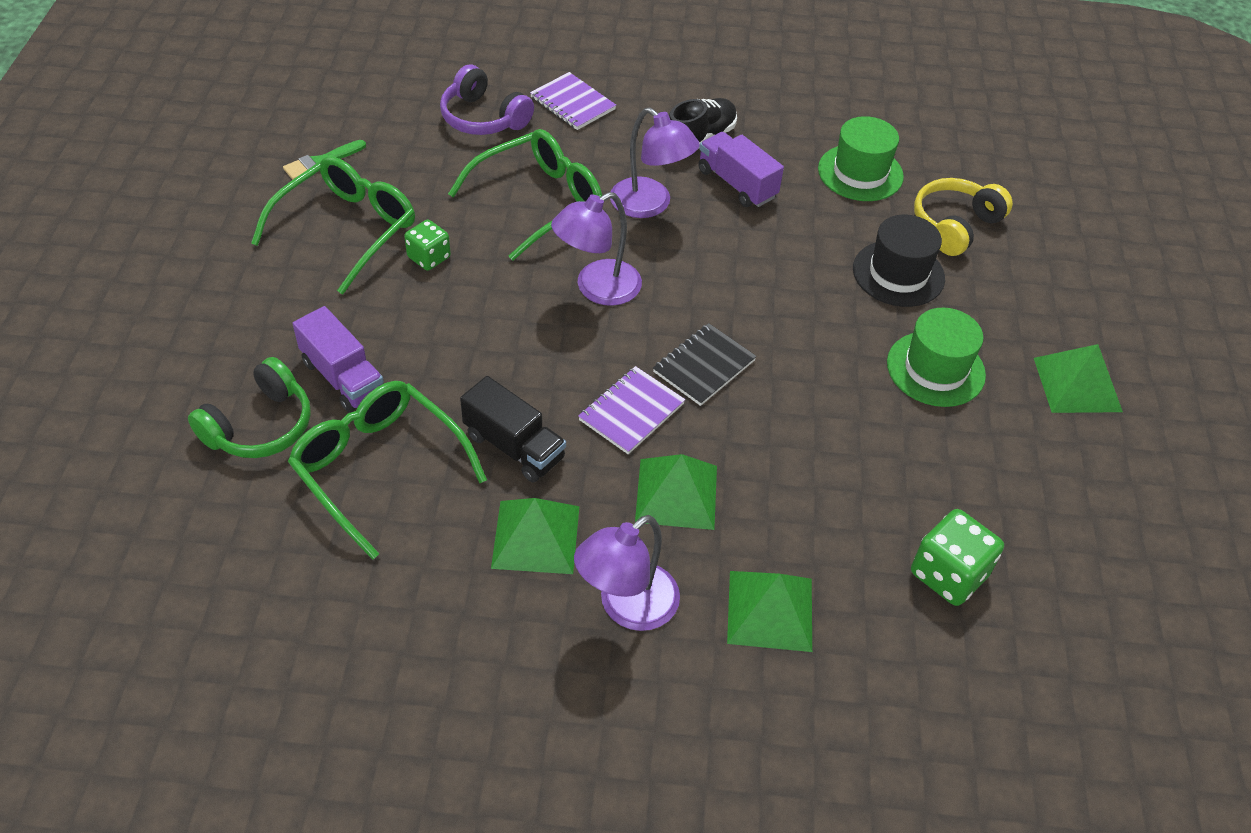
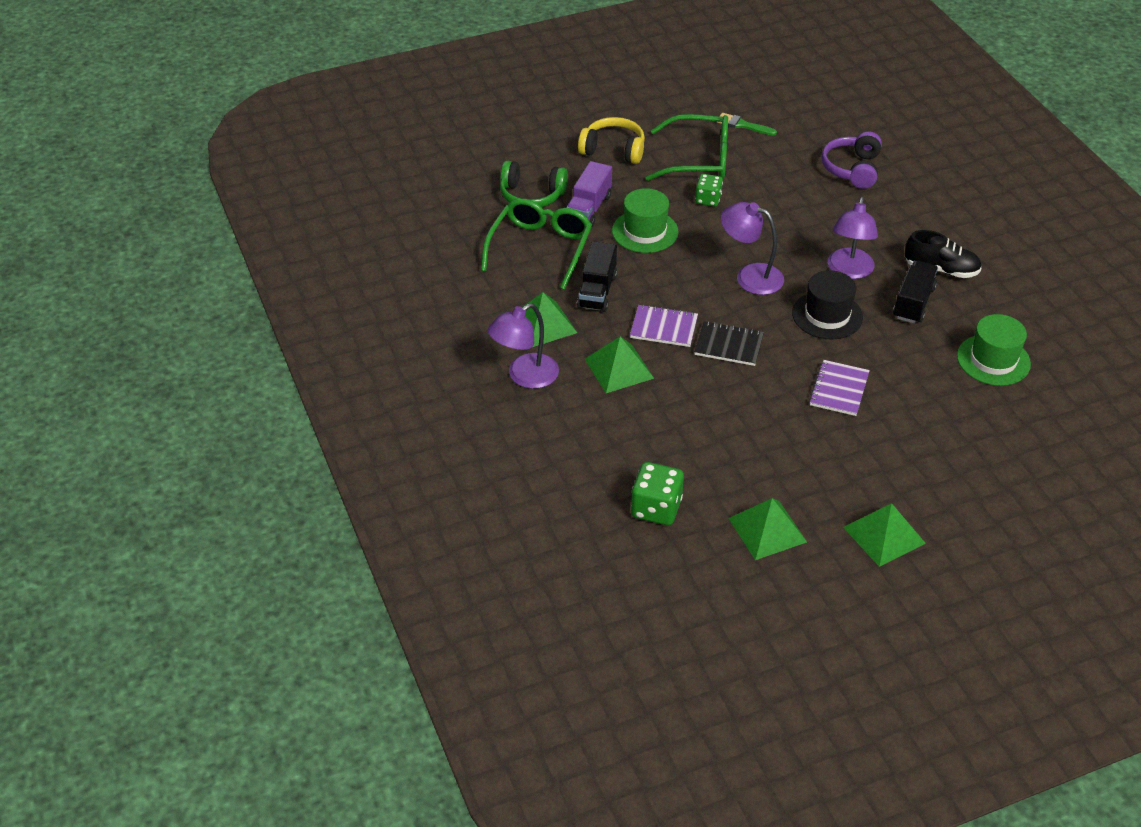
camera: 65 degrees right, 5 degrees down
green glasses [448,129,602,261] -> none
purple notebook [530,72,616,130] -> purple notebook moved to [809,360,870,416]
purple lamp [574,515,680,631] -> purple lamp turned 60 degrees counterclockwise [488,303,559,389]
purple truck [698,132,784,207] -> black truck [893,260,938,323]
green pyramid [727,571,812,652] -> green pyramid moved to [728,498,807,560]
black hat [853,215,945,307] -> black hat moved to [792,270,863,339]
green hat [887,308,986,407] -> green hat moved to [612,188,679,253]
yellow headphones [914,178,1013,256] -> yellow headphones moved to [578,117,645,164]

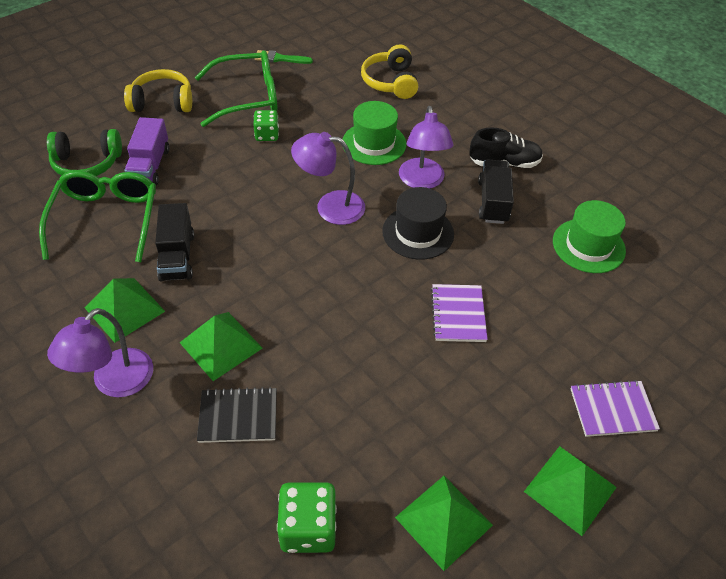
camera: 20 degrees left, 5 degrees up
green hat [612,188,679,253] -> green hat moved to [343,101,406,165]
purple notebook [630,304,698,347] -> purple notebook moved to [571,380,660,437]
black notebook [694,321,764,366] -> black notebook moved to [197,387,277,443]
purple headphones [822,131,882,189] -> yellow headphones [361,44,418,99]

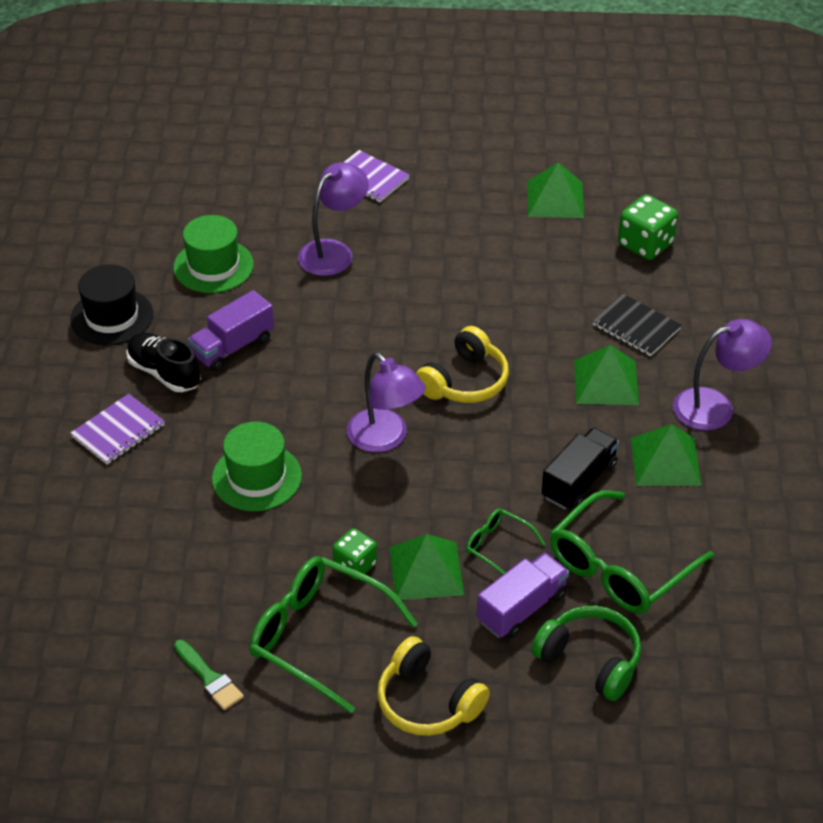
camera: 135 degrees left, 5 degrees down
yellow headphones [361,44,418,99] -> yellow headphones moved to [416,326,509,403]
black hat [382,187,454,260] -> black hat moved to [70,264,153,345]
purple lamp [399,106,453,189] -> purple lamp moved to [298,162,369,276]
purple notebook [431,284,488,342] -> purple notebook moved to [71,394,165,465]
black truck [478,160,514,224] -> purple truck [188,290,274,372]
green pyramid [524,446,617,536] -> green pyramid moved to [389,534,464,600]
none -> green glasses [466,508,546,575]

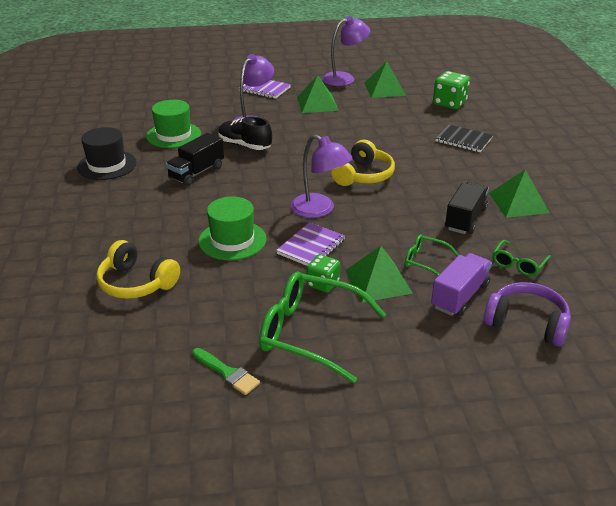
camera: 10 degrees left, 10 degrees down
purple notebook [71,394,165,465] -> purple notebook moved to [276,222,345,266]
black shoe [126,333,201,392] -> black shoe moved to [218,117,272,150]
purple truck [188,290,274,372] -> black truck [166,133,224,186]
yellow headphones [377,636,490,736] -> yellow headphones moved to [96,240,180,299]
green headphones [531,606,641,701] -> purple headphones [483,282,571,347]
green glasses [550,490,714,614] -> green glasses [493,240,551,276], size x0.50
green pyramid [574,345,639,405] -> green pyramid moved to [297,75,339,113]
purple lamp [673,319,772,430] -> purple lamp moved to [322,16,370,86]

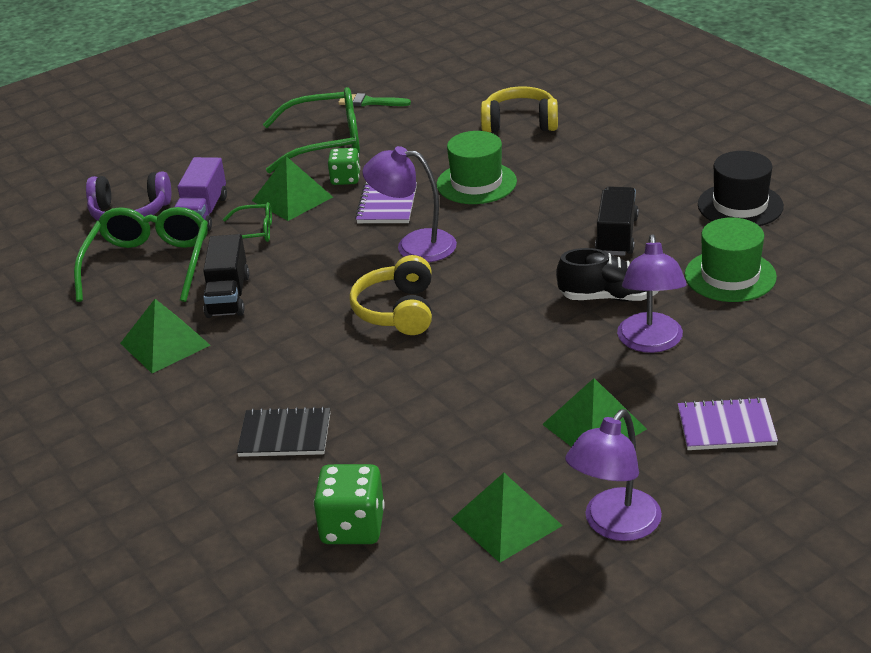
camera: 155 degrees right, 0 degrees up
green glasses [493,240,551,276] -> green glasses [74,207,208,302], size x2.00

